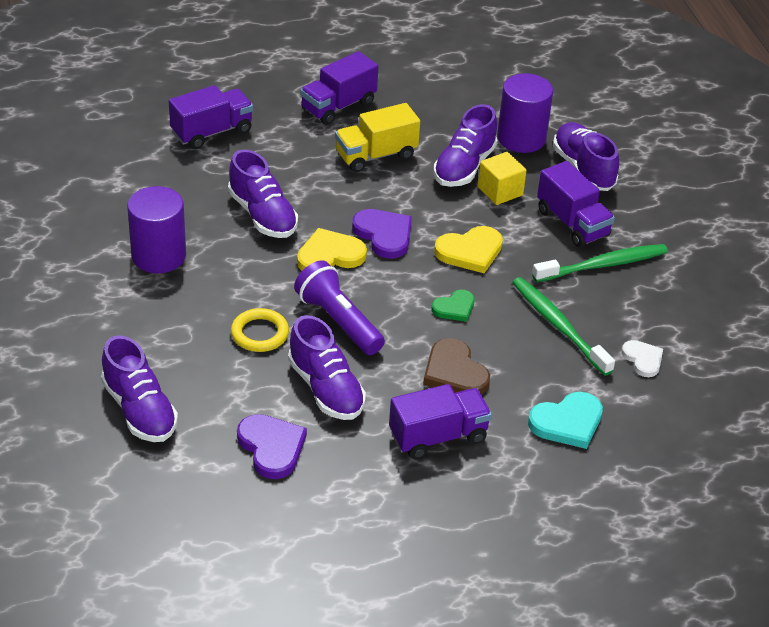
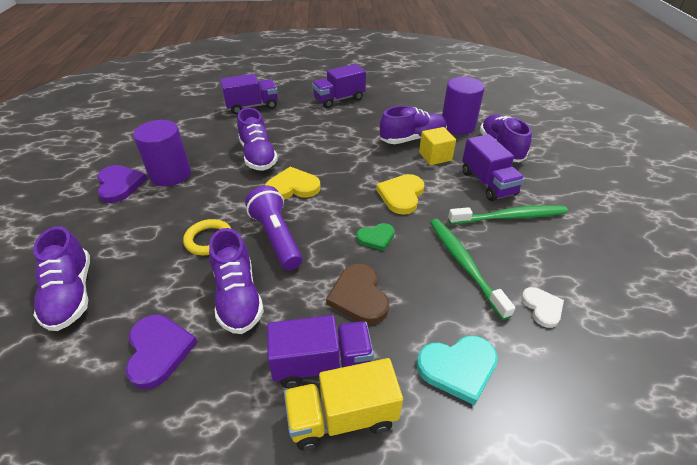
camera: 15 degrees right, 0 degrees up
yellow truck [335,103,420,172] -> yellow truck moved to [284,358,403,451]
purple heart [352,209,412,258] -> purple heart moved to [97,165,147,203]
purple shoe [433,104,498,187] -> purple shoe turned 150 degrees counterclockwise [380,106,447,144]
yellow heart [434,226,503,273] -> yellow heart turned 120 degrees clockwise [376,174,424,215]

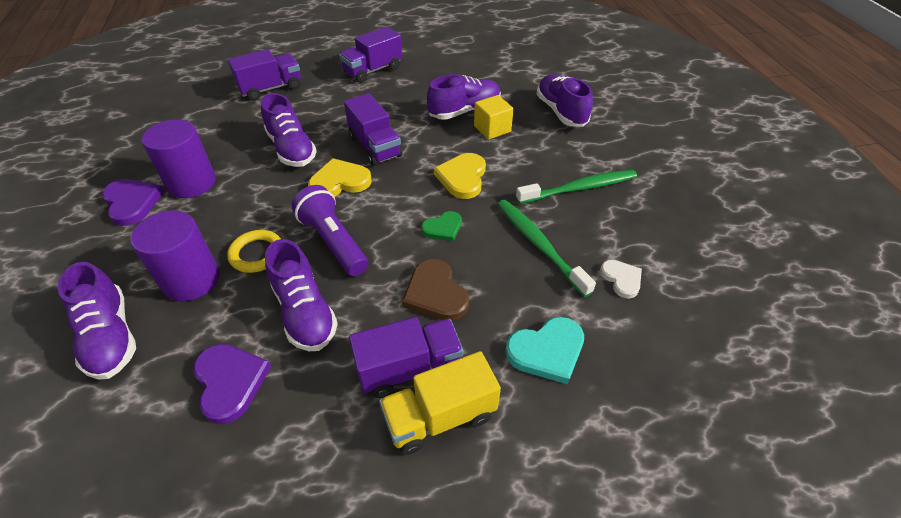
camera: 10 degrees left, 5 degrees up
purple cylinder [442,77,485,135] -> purple cylinder moved to [130,210,220,301]
purple truck [462,134,525,201] -> purple truck moved to [344,93,403,166]

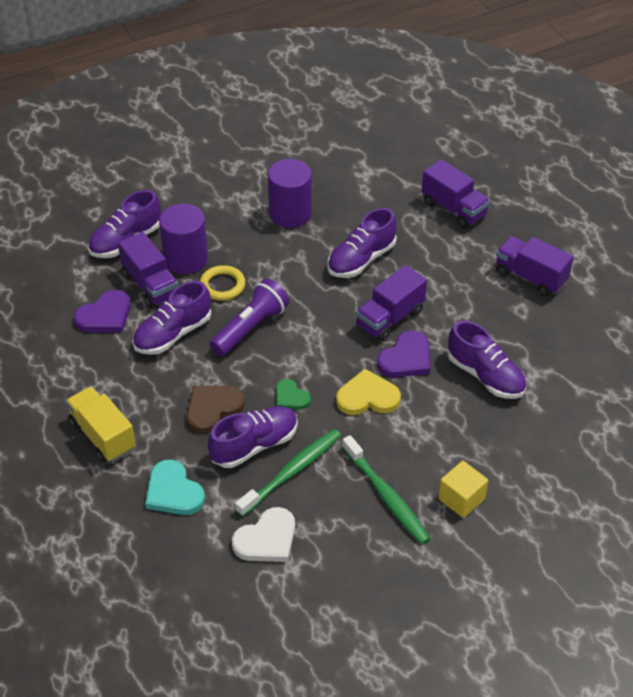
camera: 75 degrees right, 0 degrees up
purple heart [102,179,164,226] -> purple heart moved to [377,331,431,377]
yellow heart [308,158,372,197] -> none
purple truck [349,317,463,398] -> purple truck moved to [118,232,178,308]
yellow cube [474,95,514,140] -> yellow cube moved to [438,461,488,518]
purple shoe [536,74,593,127] -> purple shoe moved to [208,406,298,468]
white heart [600,260,642,299] -> white heart [232,507,295,562], size x1.57

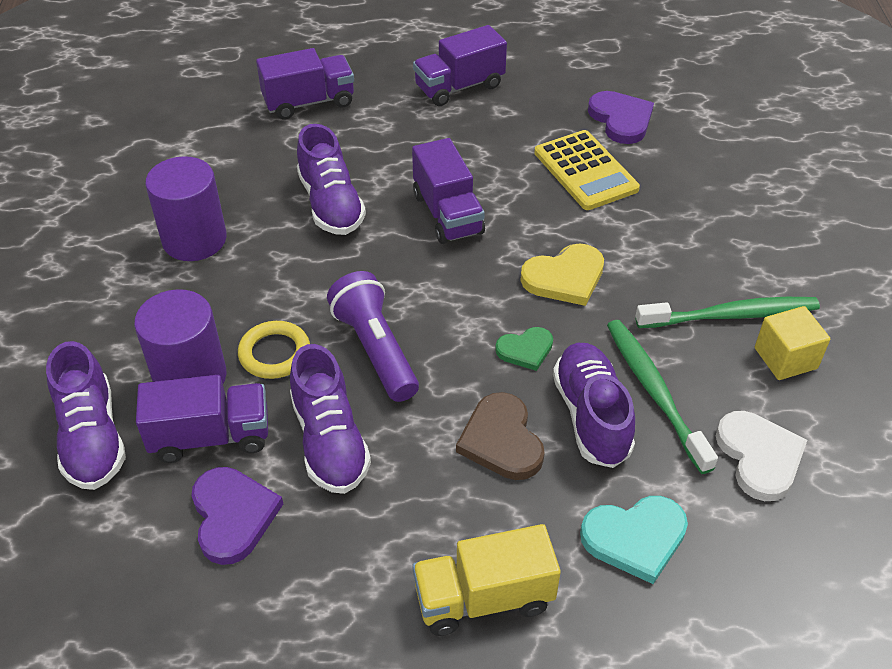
camera: 65 degrees left, 0 degrees up
yellow heart [336,369,401,415] -> yellow heart turned 135 degrees counterclockwise [520,243,604,306]
purple heart [377,331,431,377] -> purple heart moved to [588,91,654,144]
yellow cube [438,461,488,518] -> yellow cube moved to [755,306,830,380]
purple shoe [447,321,526,399] -> yellow calculator [534,130,640,210]

